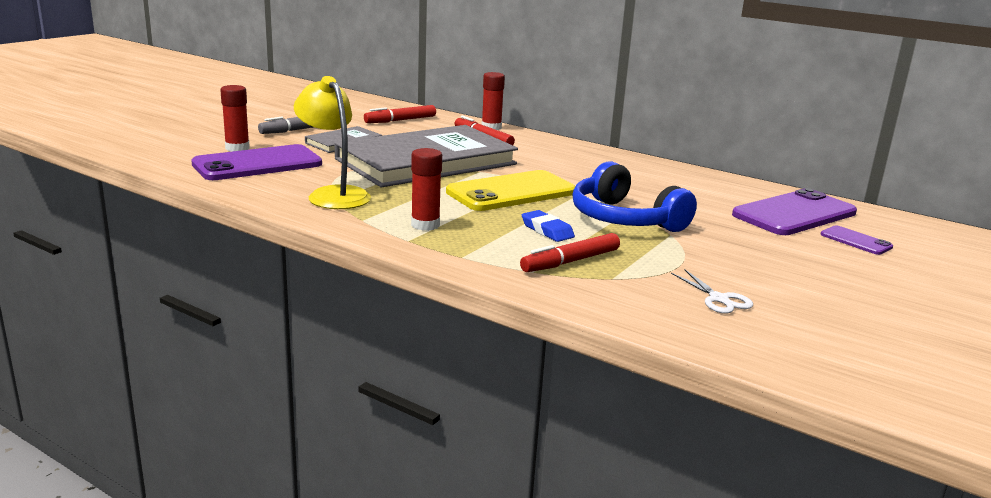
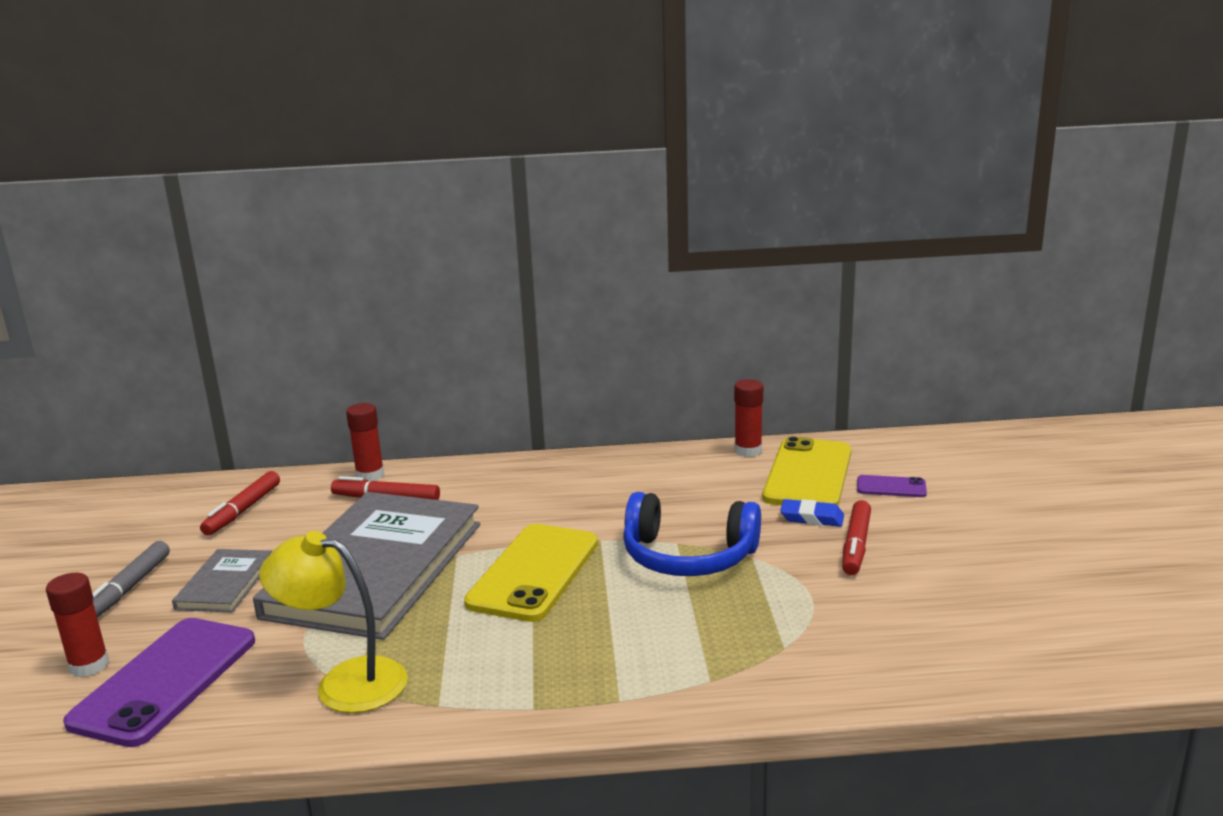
camera: 35 degrees left, 0 degrees up
red glue stick [411,148,442,231] -> red glue stick moved to [734,379,763,457]
red marker [520,233,620,272] -> red marker moved to [842,500,871,575]
blue eraser [522,210,575,242] -> blue eraser moved to [780,499,844,527]
white scissors [671,270,753,314] -> none
purple phone [732,188,857,235] -> yellow phone [762,436,851,506]

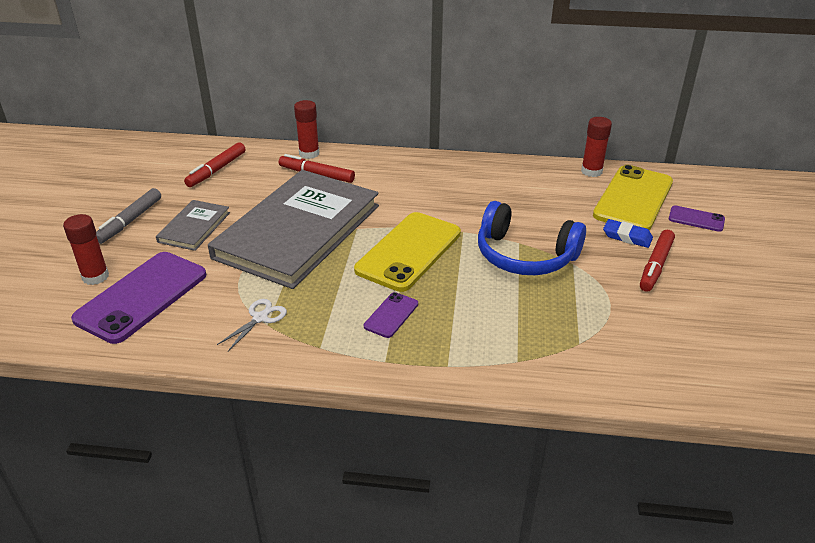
camera: 10 degrees right, 15 degrees up
yellow lamp [259,531,408,713] -> white scissors [217,299,287,351]
none -> purple phone [364,292,418,338]

